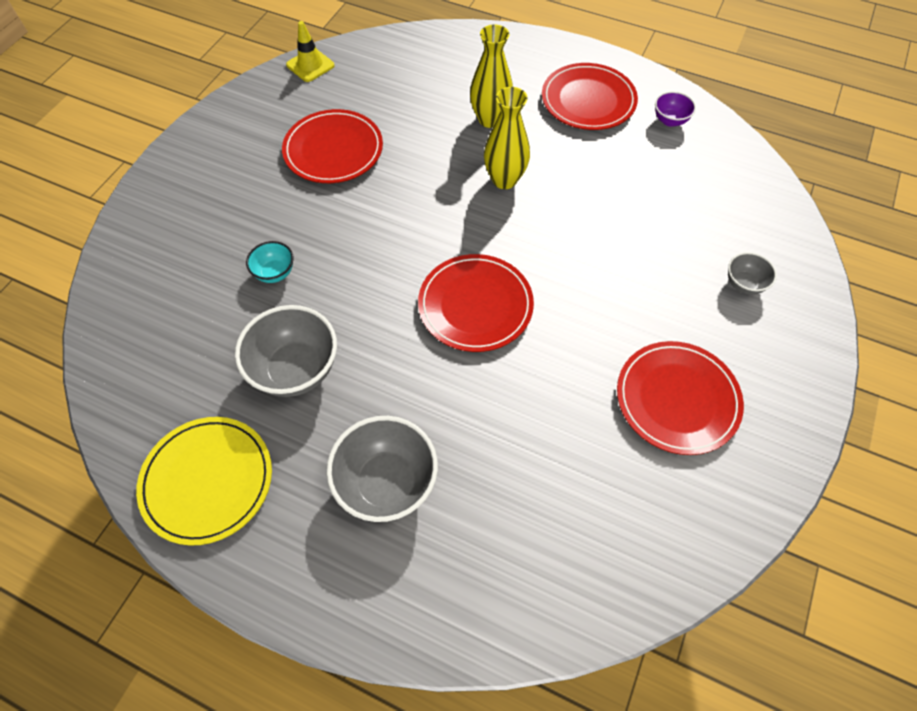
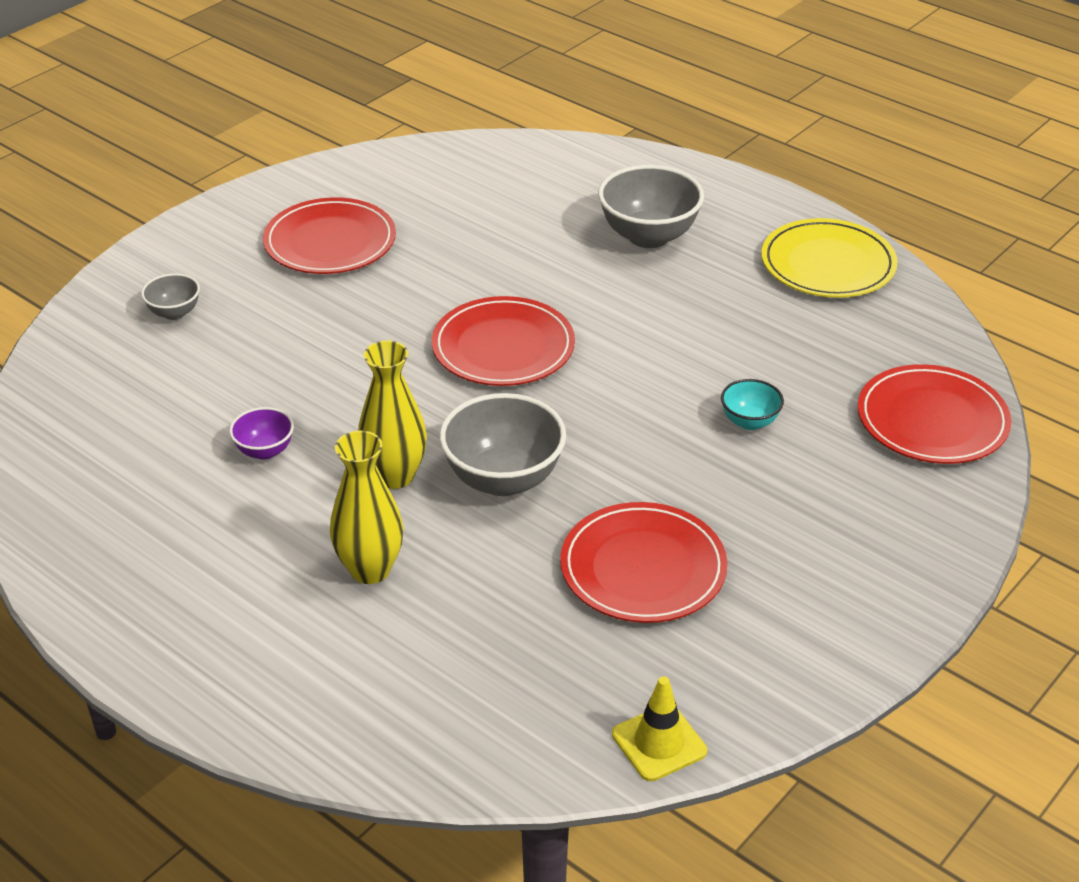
camera: 165 degrees left, 20 degrees down
grey bowl [235,305,337,397] -> grey bowl moved to [439,393,566,496]
red plate [542,63,638,130] -> red plate moved to [858,364,1012,464]
purple bowl [655,91,696,127] -> purple bowl moved to [229,407,294,460]

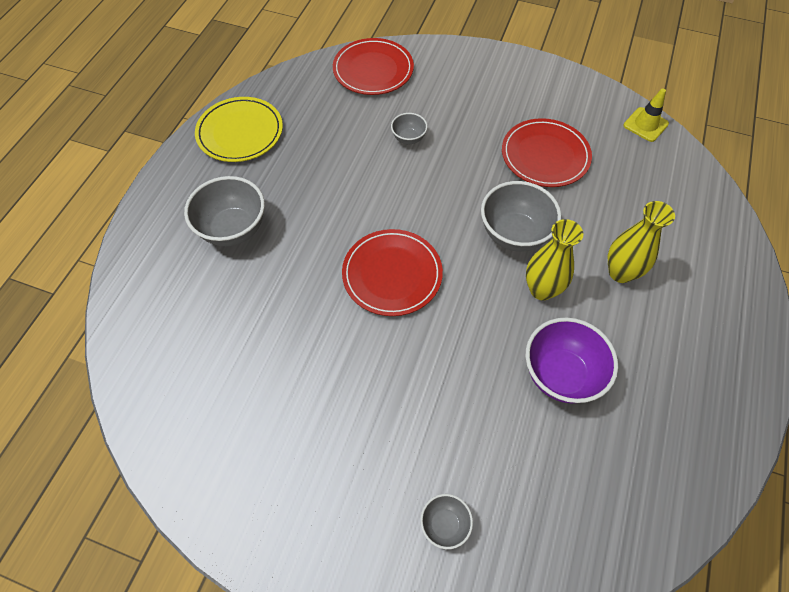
camera: 110 degrees left, 20 degrees up
purple bowl [229,407,294,460] -> purple bowl [526,317,618,403], size x1.92
red plate [263,197,396,274] -> none
turquoise bowl [721,379,784,430] -> grey bowl [391,113,428,144]

